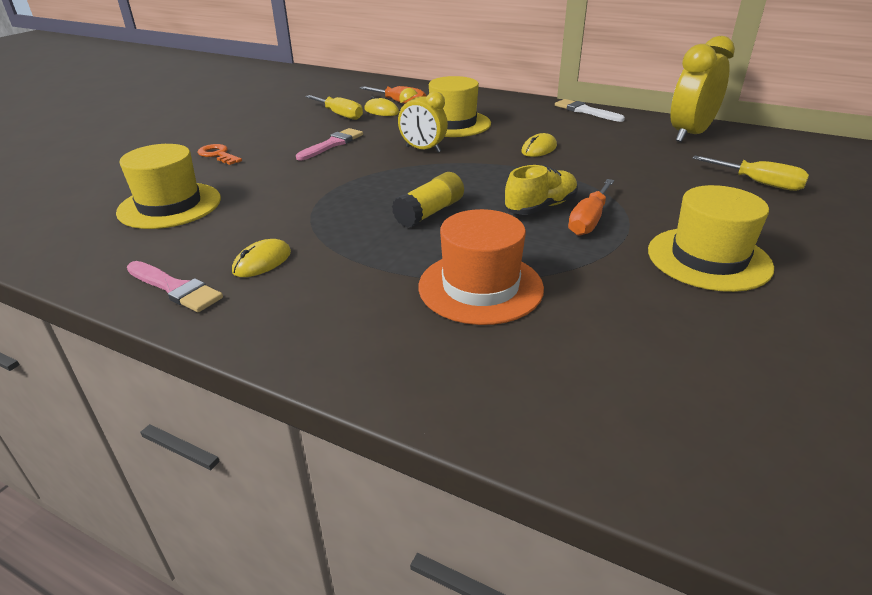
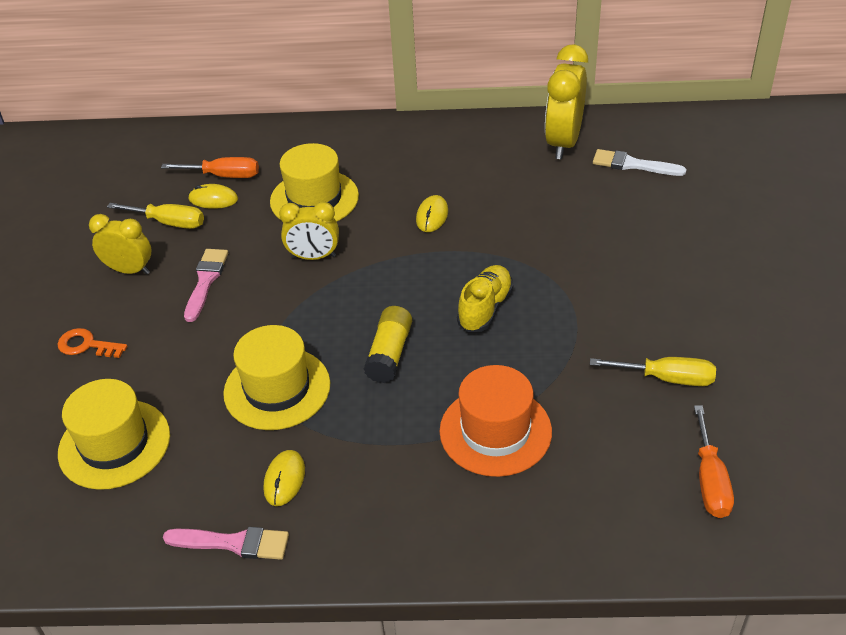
camera: 25 degrees left, 10 degrees up
white brush [555,99,625,122] -> white brush moved to [593,149,686,176]
orange screwdriver [568,179,614,236] -> orange screwdriver moved to [694,405,734,518]
yellow hat [648,185,774,292] -> yellow hat moved to [223,325,330,430]
yellow screwdriver [692,155,809,191] -> yellow screwdriver moved to [590,357,716,386]
none -> yellow clock [89,214,152,274]

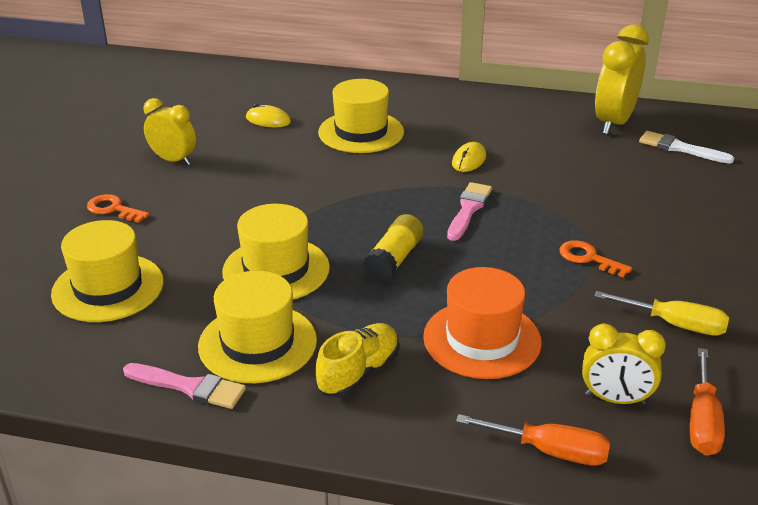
camera: 10 degrees right, 10 degrees down
yellow screwdriver [107,203,204,229] -> none
orange screwdriver [161,157,259,178] -> orange screwdriver moved to [456,414,610,466]
pink brush [184,249,228,322] -> pink brush moved to [447,182,492,241]
yellow mouse [264,450,305,506] -> yellow hat [198,271,317,383]
yellow clock [279,202,339,260] -> yellow clock moved to [582,323,666,405]
yellow shoe [457,265,513,332] -> yellow shoe moved to [315,323,399,397]
none -> orange key [559,240,632,277]

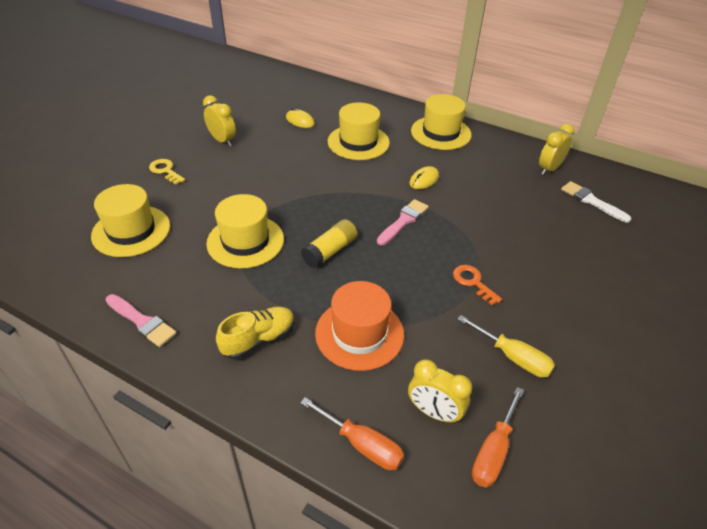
camera: 15 degrees right, 10 degrees up
orange key [87,194,149,223] -> yellow key [149,159,185,185]
yellow hat [198,271,317,383] -> yellow hat moved to [411,94,472,150]
yellow clock [595,24,649,135] -> yellow clock [539,124,575,175], size x0.63

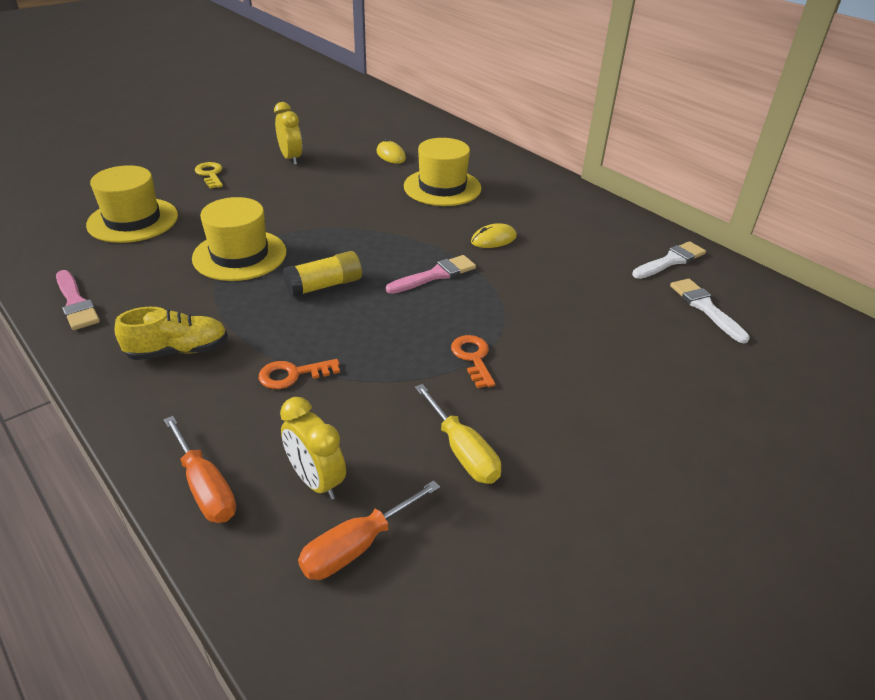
camera: 20 degrees right, 5 degrees down
orange hat [315,281,404,371] -> orange key [259,359,340,389]
yellow hat [411,94,472,150] -> none
yellow clock [539,124,575,175] -> white brush [632,241,706,279]

